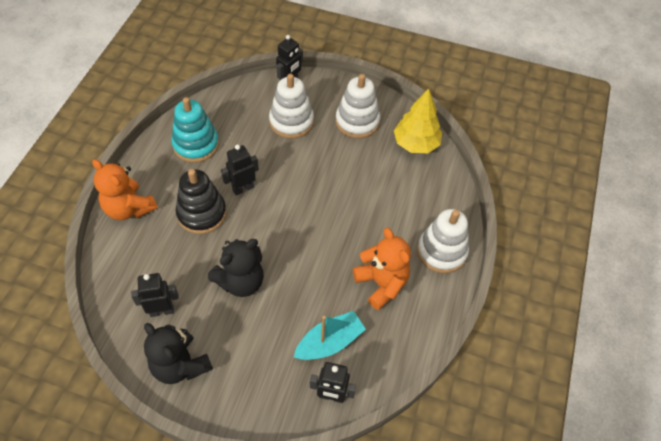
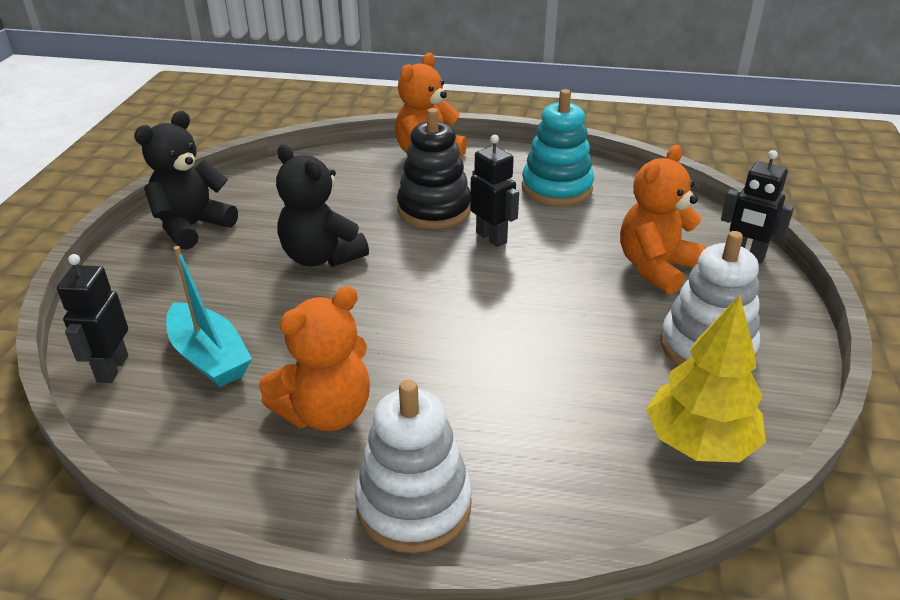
camera: 85 degrees right, 20 degrees down
black robot [131,273,179,317] -> none
white stacking toy [269,74,314,139] -> orange teddy bear [620,145,706,295]

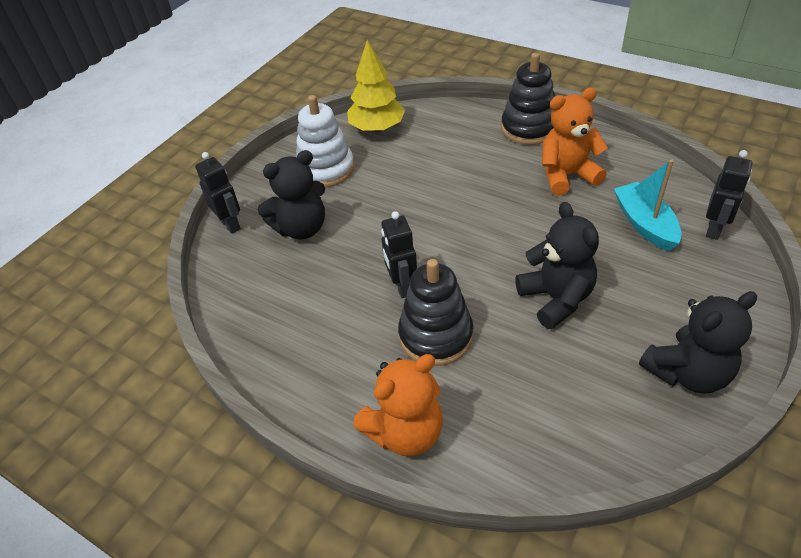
camera: 155 degrees left, 10 degrees up
white stacking toy [355,380,472,553] -> black stacking toy [501,53,555,145]
turquoise stacking toy [522,89,594,206] -> none
orange teddy bear [620,145,706,295] -> black teddy bear [258,150,325,240]

